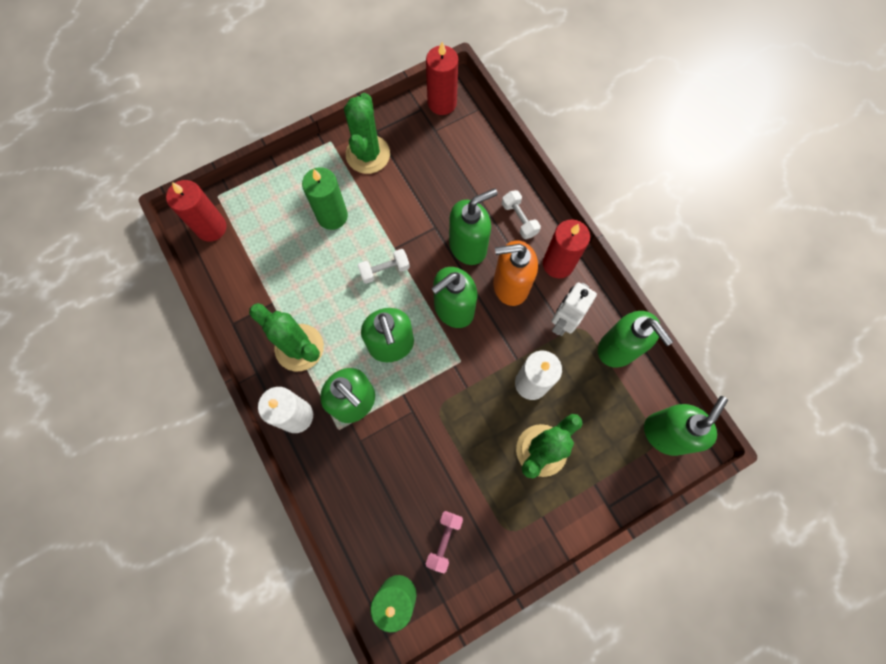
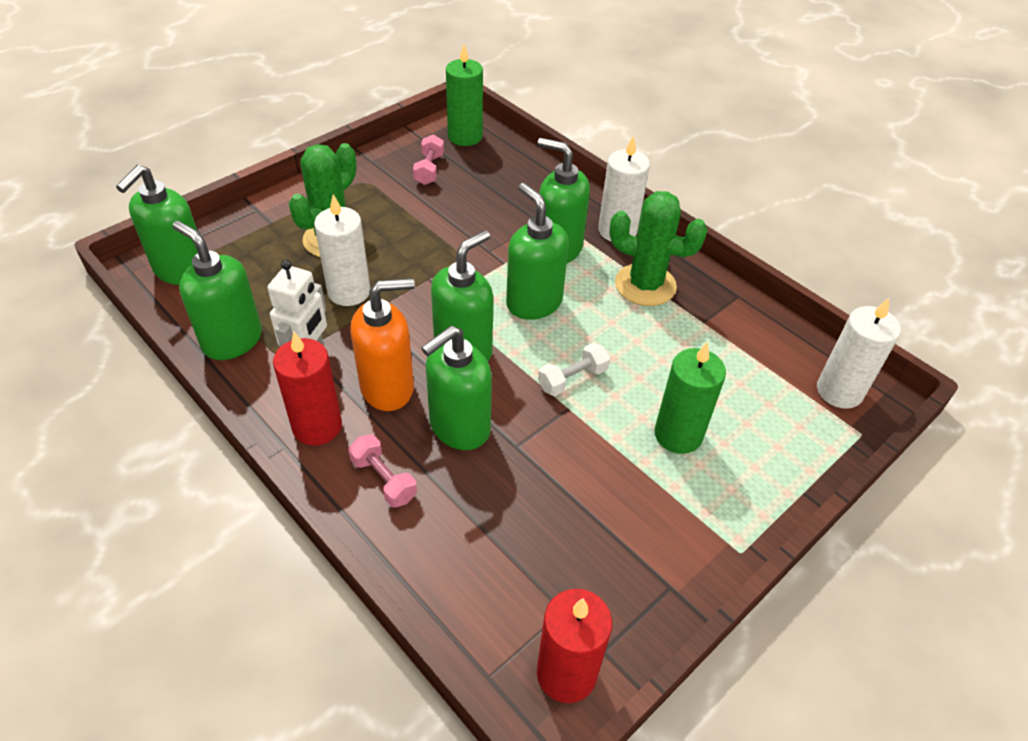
camera: 165 degrees right, 25 degrees down
red candle [166,180,227,241] -> white candle [817,298,901,409]
green cactus [344,93,390,174] -> none
white dumbbell [502,190,541,239] -> pink dumbbell [348,434,417,508]

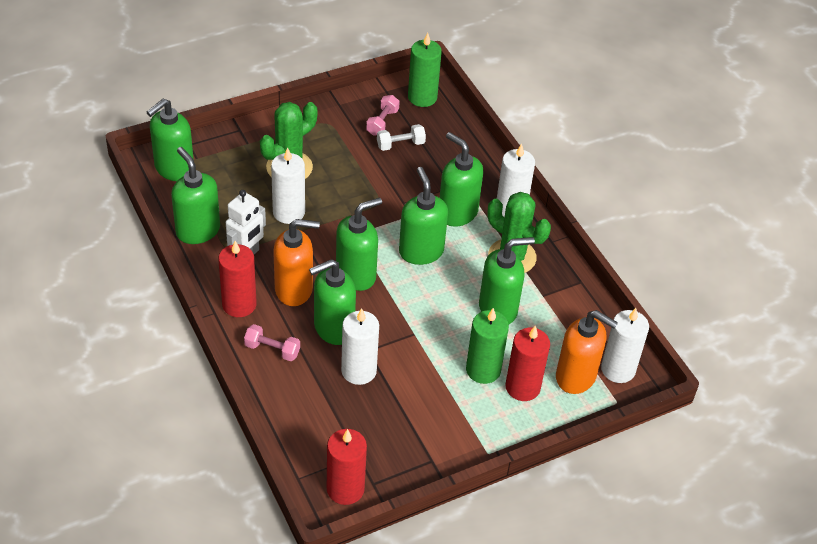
camera: 15 degrees right, 0 degrees up
pink dumbbell [348,434,417,508] -> pink dumbbell turned 45 degrees counterclockwise [244,324,300,361]
white dumbbell [538,343,610,396] -> white dumbbell moved to [377,124,426,151]
none -> white candle [341,308,379,385]
none -> green soap dispenser [479,237,535,324]
none -> red candle [505,326,550,401]
none -> orange soap dispenser [556,310,618,394]

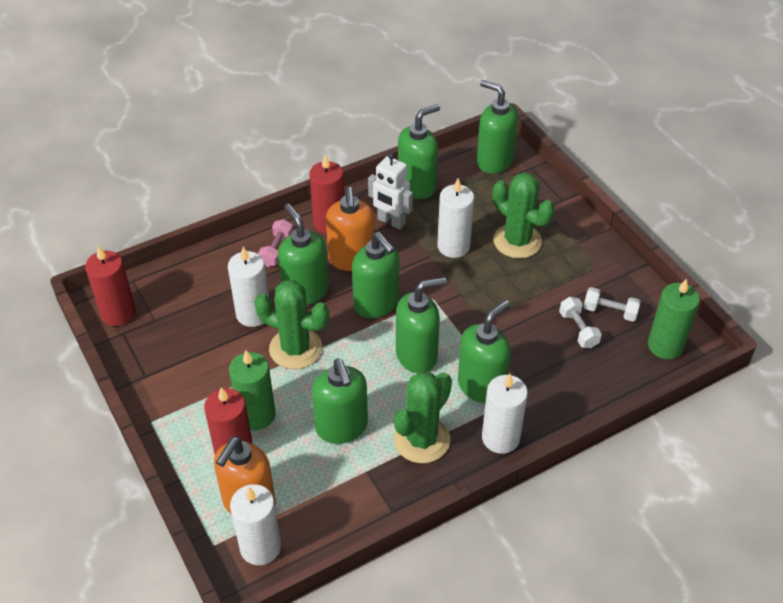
camera: 90 degrees right, 0 degrees up
pink dumbbell [366,95,400,136] -> white dumbbell [584,287,641,322]
none -> green cactus [254,280,329,369]

